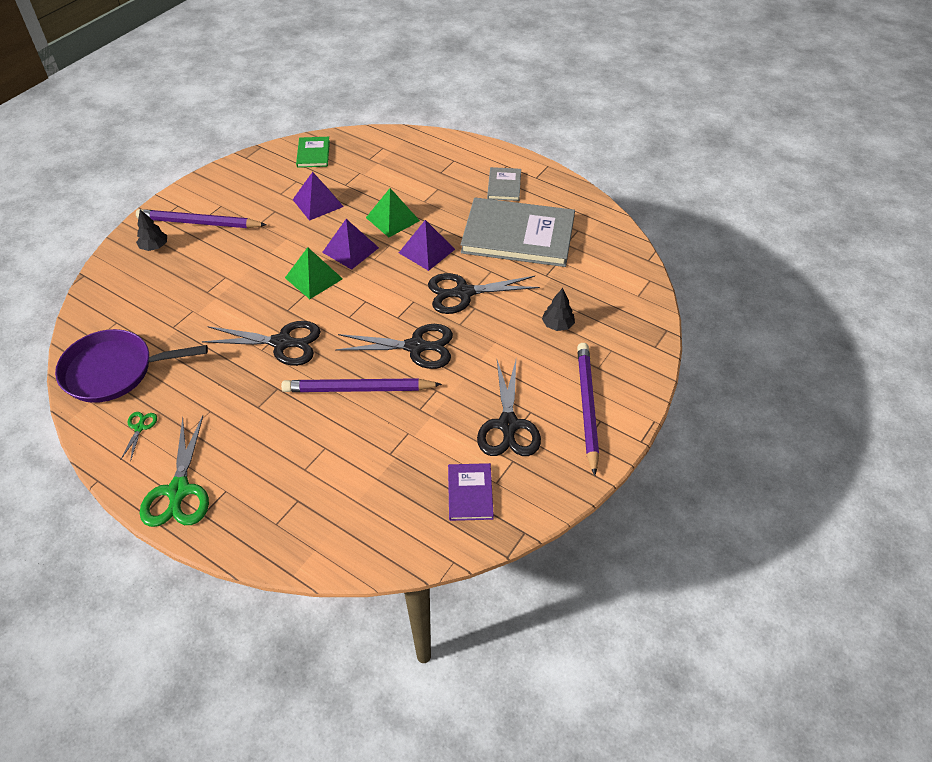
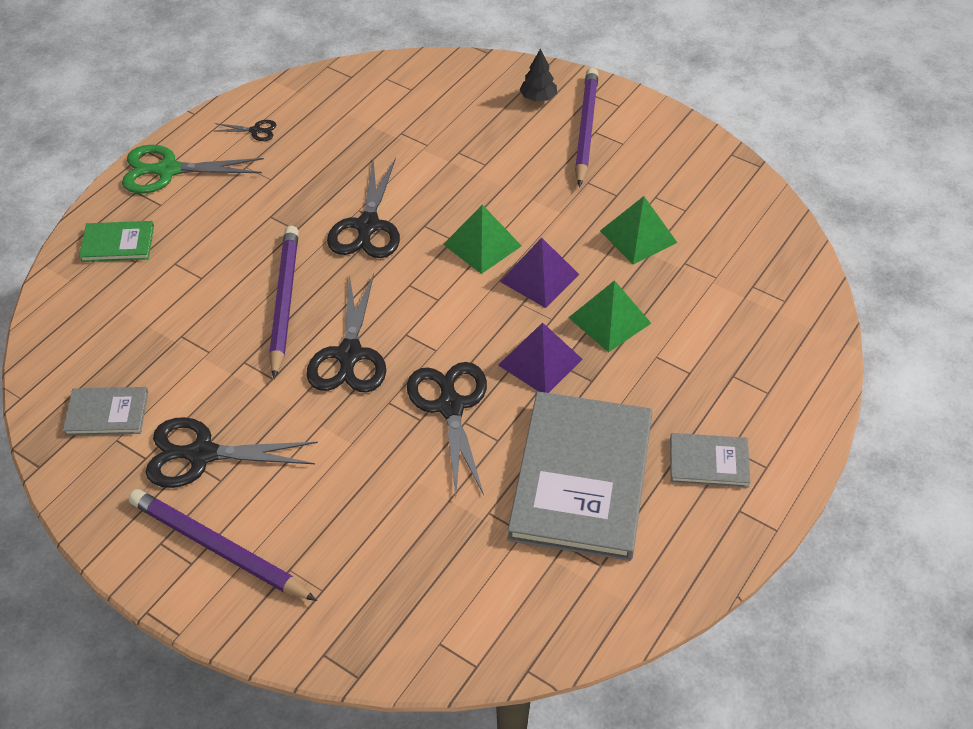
camera: 90 degrees right, 0 degrees up
purple pan [55,329,208,403] -> none
green scissors [121,412,157,461] -> black scissors [215,120,276,141]
purple pyramid [293,172,344,221] -> green pyramid [600,196,677,265]
green book [296,137,330,168] -> green book moved to [79,221,154,262]
purple book [448,463,494,521] -> grey book [63,387,148,436]
black tree [542,288,575,331] -> none
purple pencil [577,343,599,476] -> purple pencil turned 150 degrees counterclockwise [129,489,317,601]

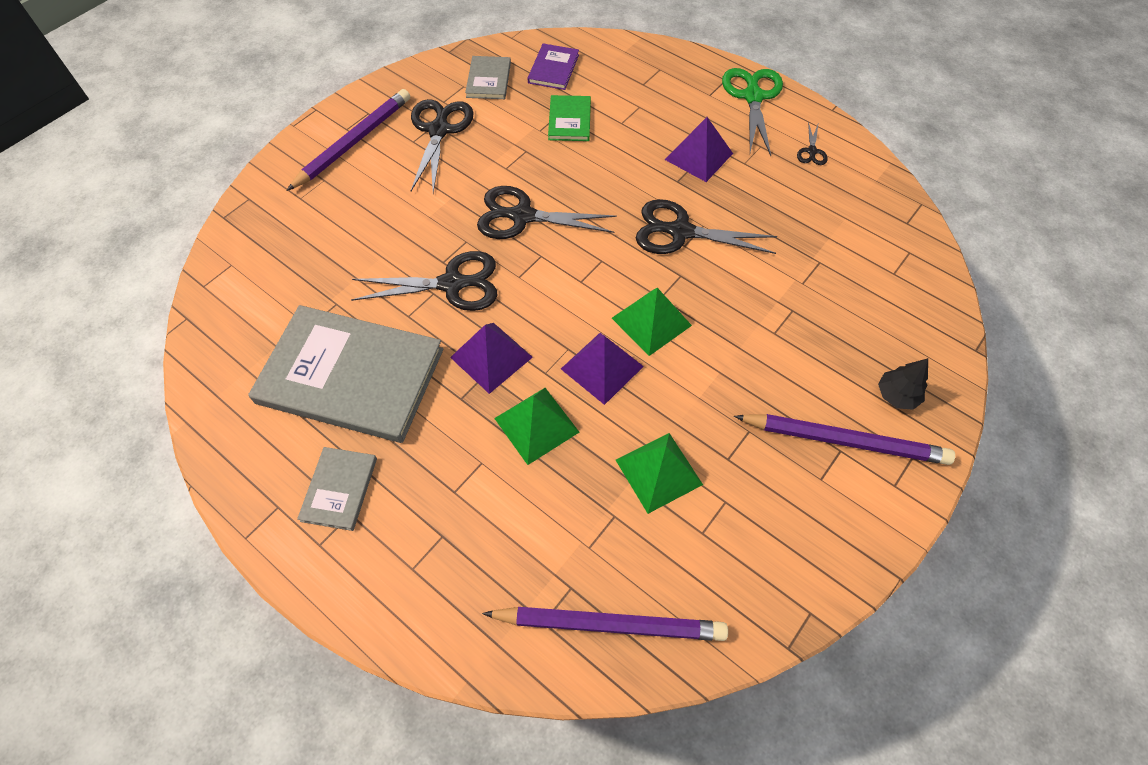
camera: 95 degrees right, 10 degrees up
green book [79,221,154,262] -> green book moved to [548,95,591,141]
purple pencil [269,226,299,379] -> purple pencil moved to [482,607,728,641]
none -> purple book [527,43,579,90]
none -> purple pyramid [665,117,733,182]

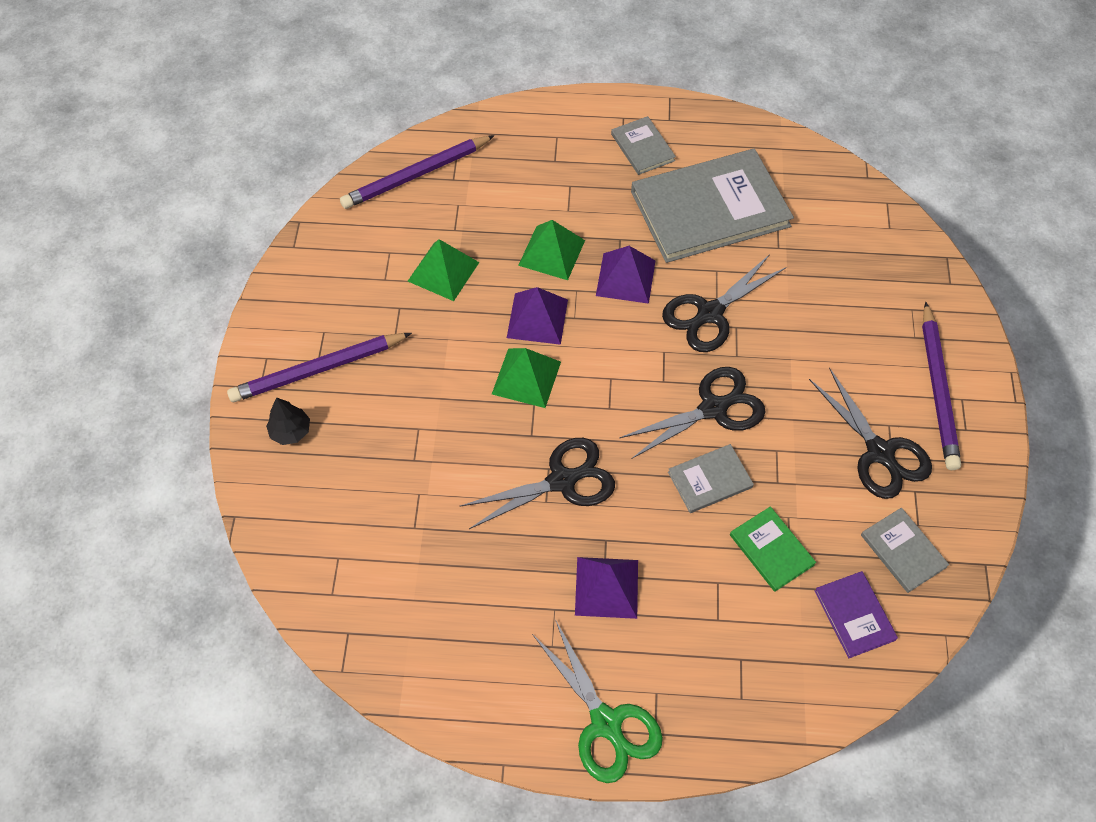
camera: 145 degrees right, 0 degrees up
black scissors [797,122,828,165] -> none
none -> grey book [668,444,754,513]

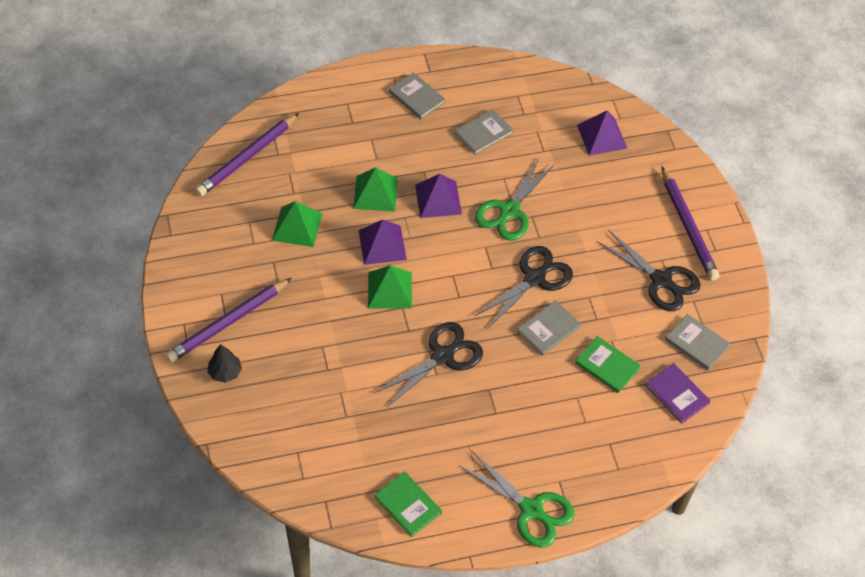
camera: 20 degrees left, 5 degrees down
purple pyramid [575,557,638,619] -> purple pyramid moved to [577,110,627,156]
grey book [631,149,794,263] -> grey book [455,109,514,155], size x0.46
black scissors [662,254,787,352] -> green scissors [475,158,555,241]
none -> green book [374,471,442,537]

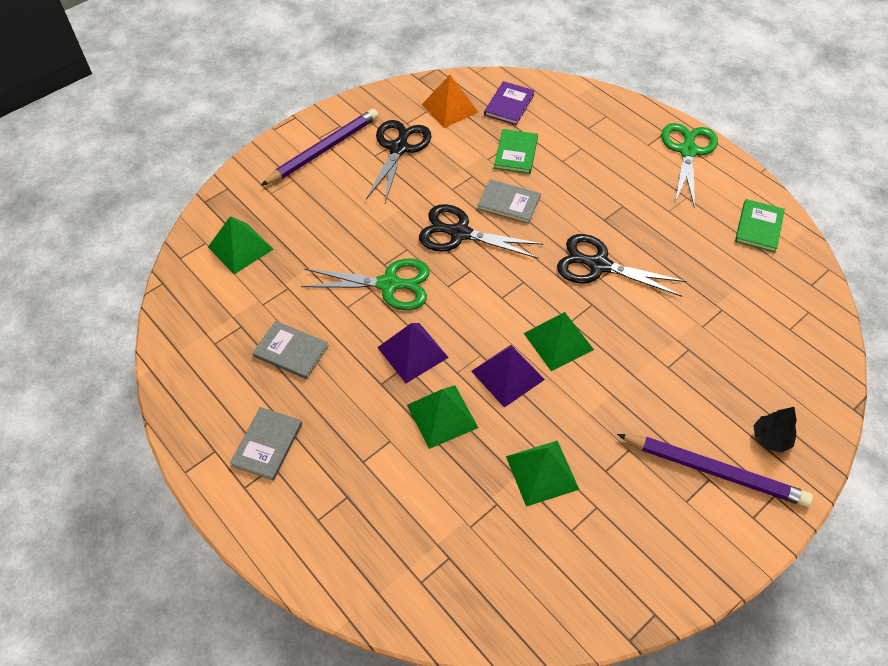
camera: 115 degrees left, 0 degrees up
purple pencil [195,113,299,196] -> none
purple pyramid [577,110,627,156] -> green pyramid [208,216,273,274]
grey book [665,314,731,370] -> orange pyramid [421,75,478,128]

